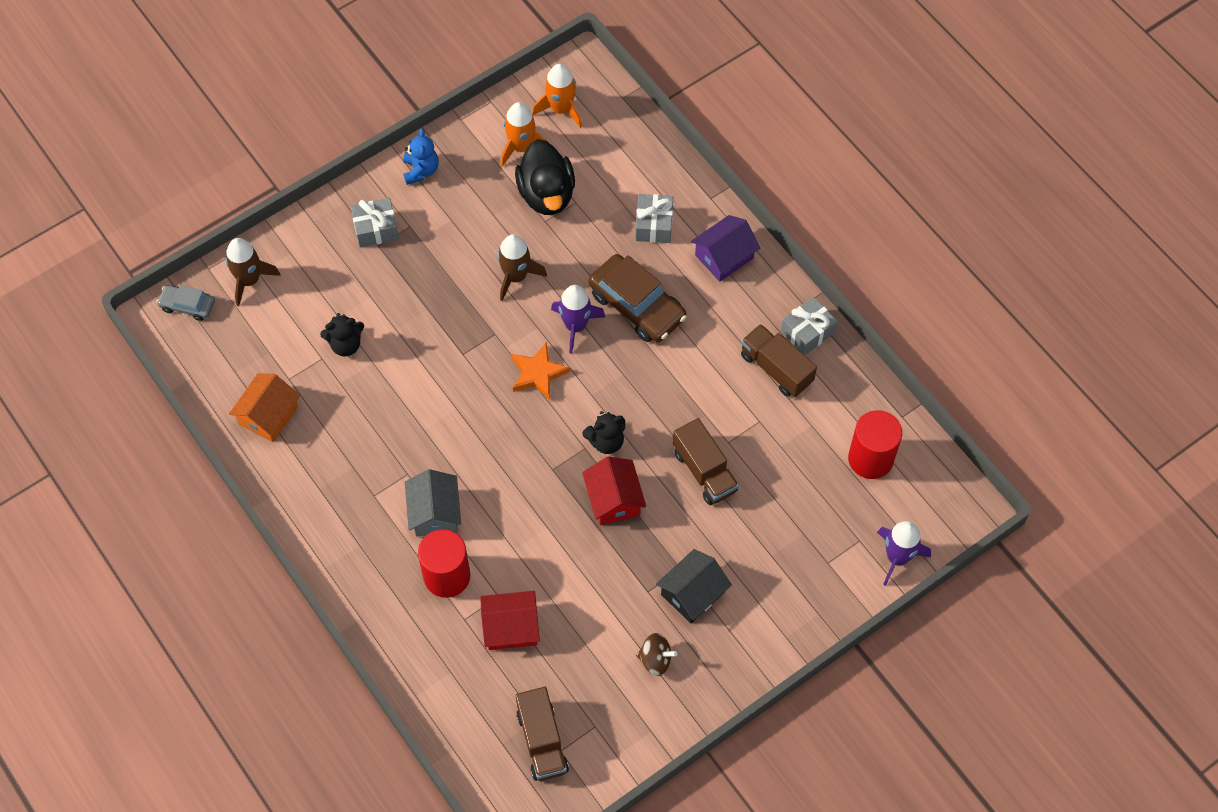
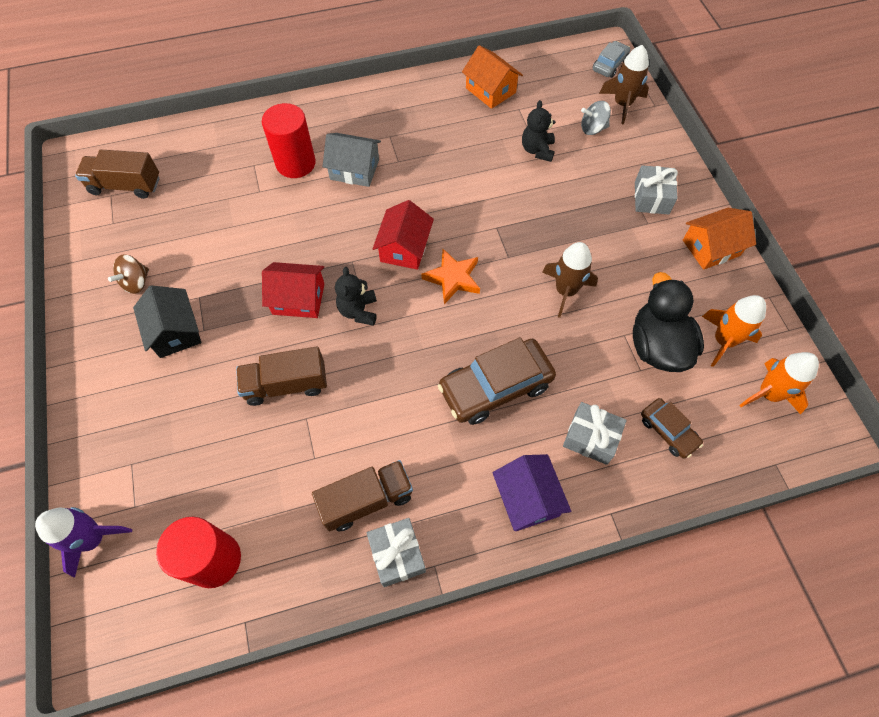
camera: 110 degrees right, 0 degrees up
blue teddy bear [403,129,439,185] -> orange house [683,208,756,270]
red house [480,591,540,650] -> red house moved to [373,200,434,270]
black duck [515,139,575,215] -> black duck turned 75 degrees clockwise [633,272,704,372]
purple rocket [551,285,605,354] -> none
none -> grey spinning top [581,101,611,135]
none -> brown car [641,398,703,459]

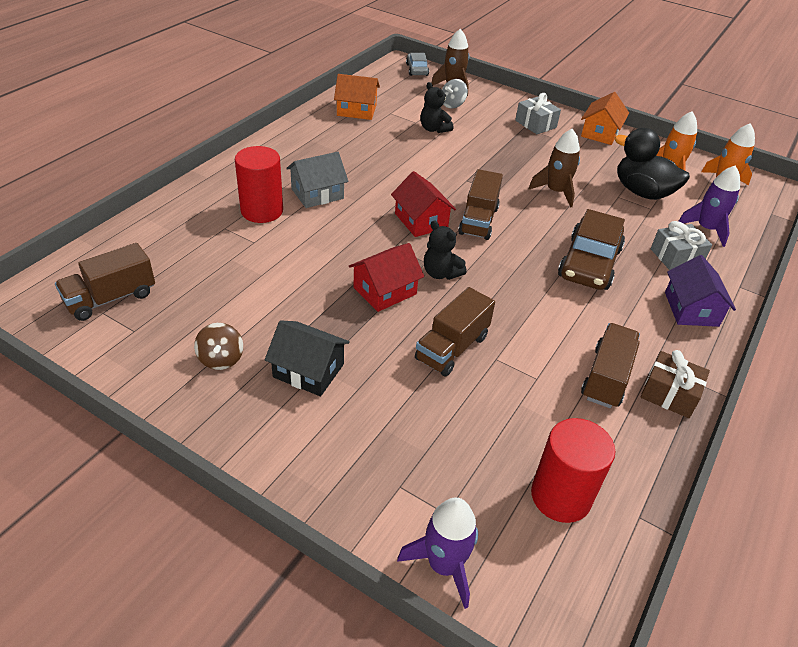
camera: 45 degrees left, 20 degrees down
grey gift [367,518,426,587] -> brown gift [640,350,710,418]
orange star [421,249,480,304] -> brown truck [458,169,503,240]
purple house [492,454,571,531] -> purple house turned 60 degrees clockwise [665,255,736,327]
brown car [641,398,703,459] -> purple rocket [678,166,740,247]

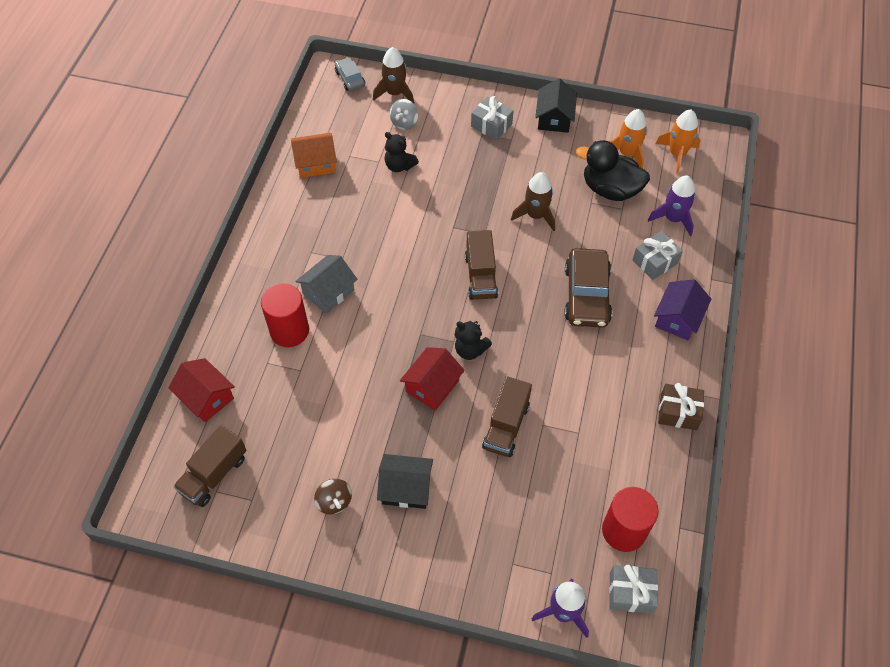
camera: 15 degrees left, 15 degrees up
red house [391,171,456,237] -> red house moved to [168,358,235,422]
orange house [581,92,629,145] -> black house [535,79,577,133]
brown truck [581,323,640,408] -> none
purple house [665,255,736,327] -> purple house turned 45 degrees clockwise [654,279,711,340]
none -> grey gift [609,565,658,613]

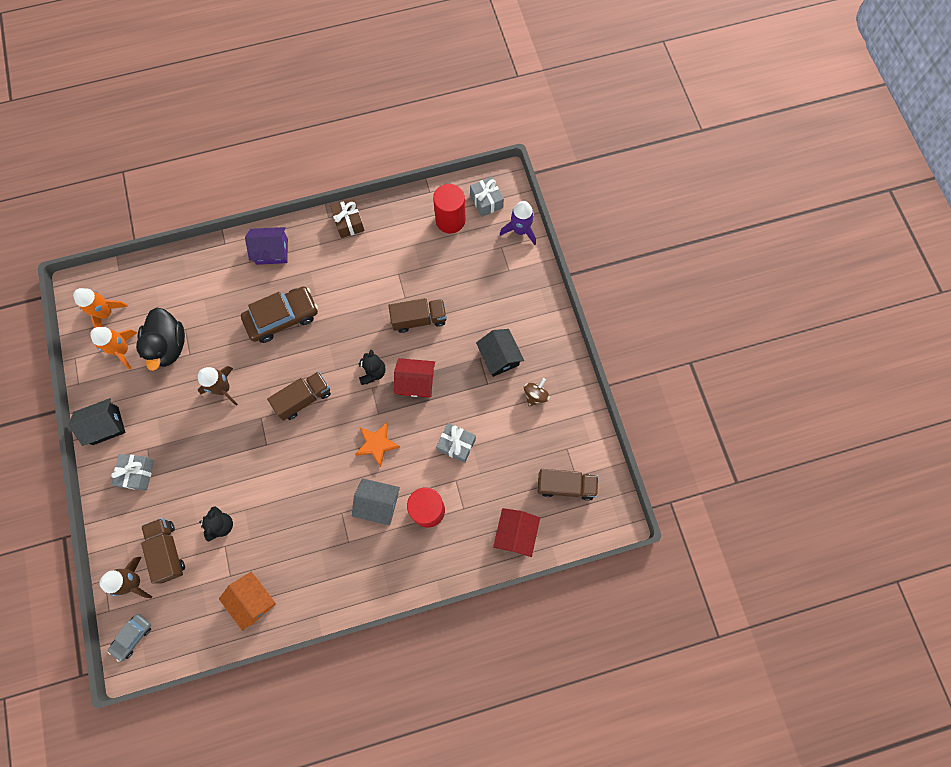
camera: 120 degrees left, 15 degrees up
grey spinning top [390,99,418,130] -> brown truck [141,518,185,583]
grey gift [632,231,683,280] -> grey gift moved to [436,423,476,463]
purple rocket [648,176,695,236] -> none
none -> orange star [355,423,400,467]

